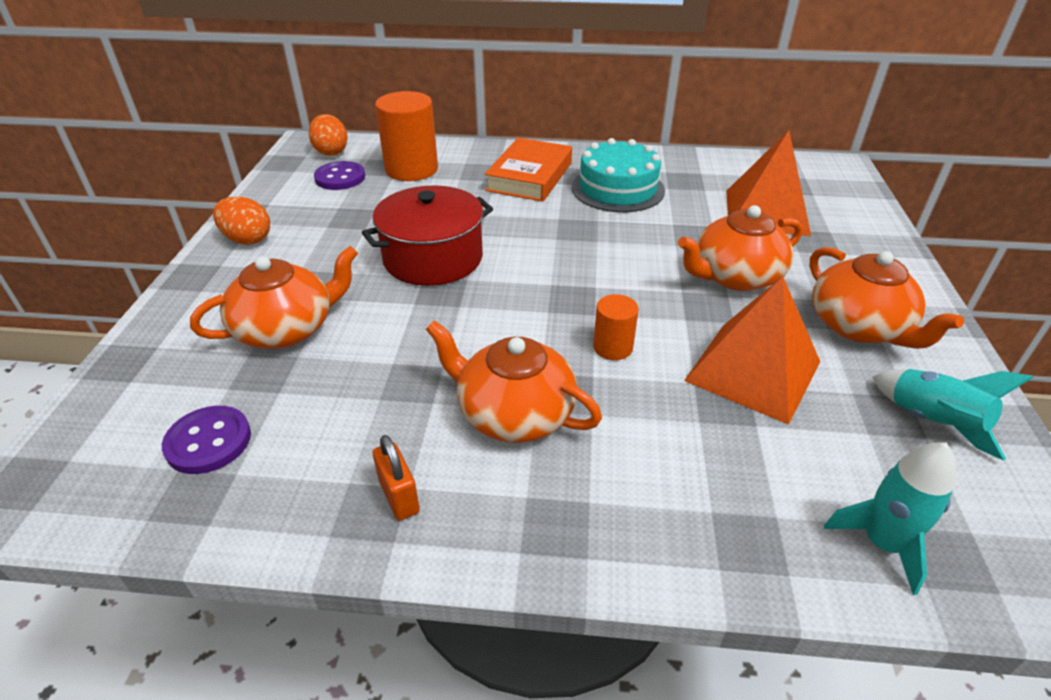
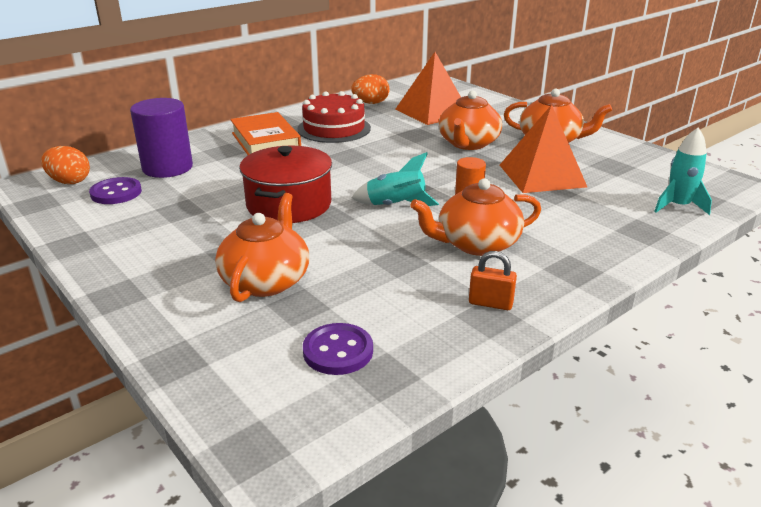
camera: 45 degrees left, 10 degrees down
orange egg [213,197,270,245] -> orange egg moved to [351,74,390,104]
orange cylinder [375,91,438,181] -> purple cylinder [130,98,193,178]
turquoise cake [572,138,665,212] -> red cake [297,91,371,143]
turquoise rocket [873,369,1033,461] -> turquoise rocket moved to [352,152,439,206]

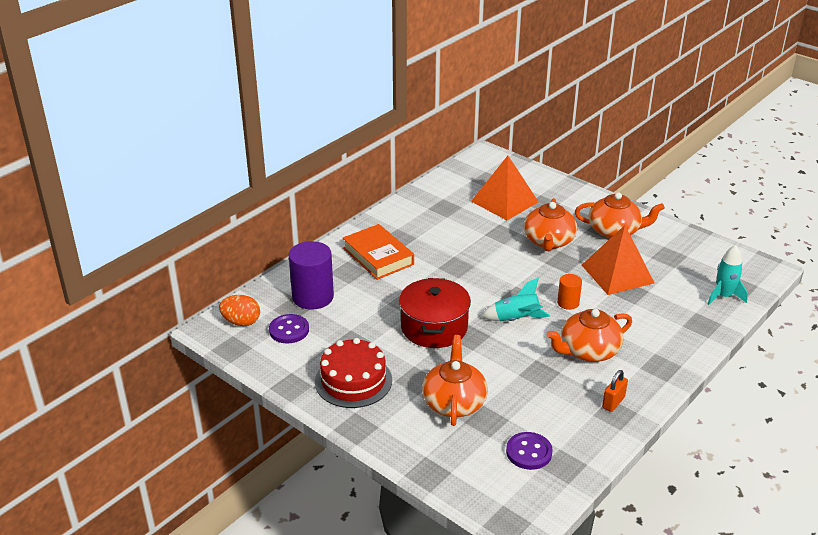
camera: 10 degrees left, 5 degrees up
red cake [297,91,371,143] -> red cake moved to [315,338,392,408]
orange egg [351,74,390,104] -> none
orange padlock [469,251,517,310] -> orange padlock turned 60 degrees counterclockwise [602,370,628,412]

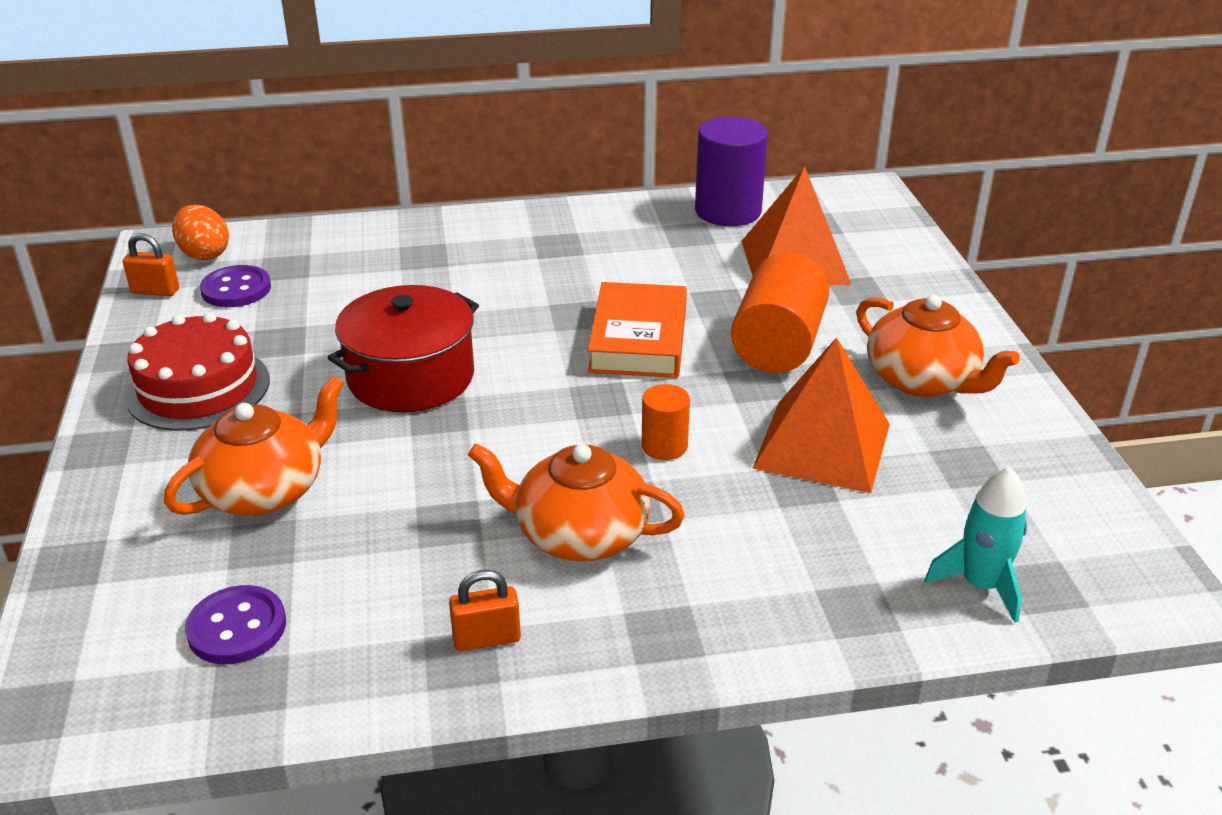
camera: 40 degrees right, 0 degrees up
purple cylinder [289,241,334,310] -> purple cylinder moved to [695,117,768,226]
orange book [343,224,414,280] -> orange book moved to [588,282,687,378]
turquoise rocket [481,278,550,321] -> none
orange teapot [524,198,577,251] -> orange cylinder [731,252,830,373]
none -> orange padlock [123,233,179,296]

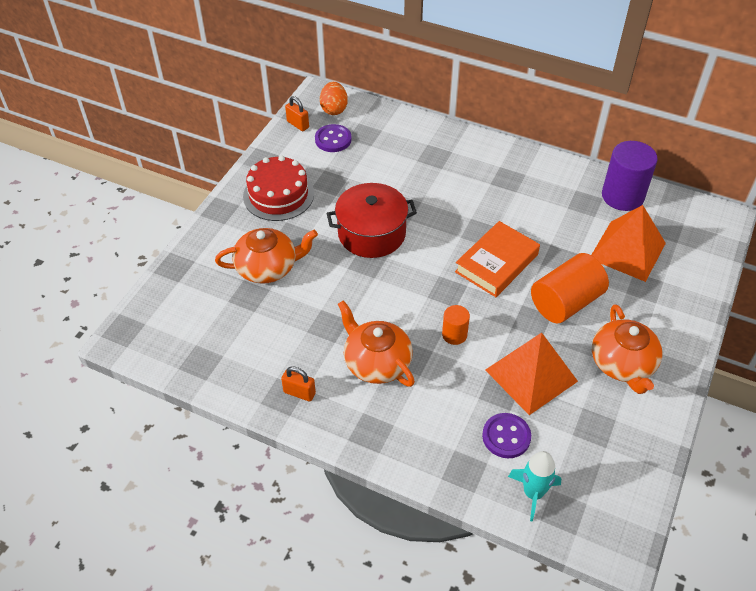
camera: 35 degrees right, 15 degrees up
purple button [185,585,286,664] -> purple button moved to [482,413,531,458]

